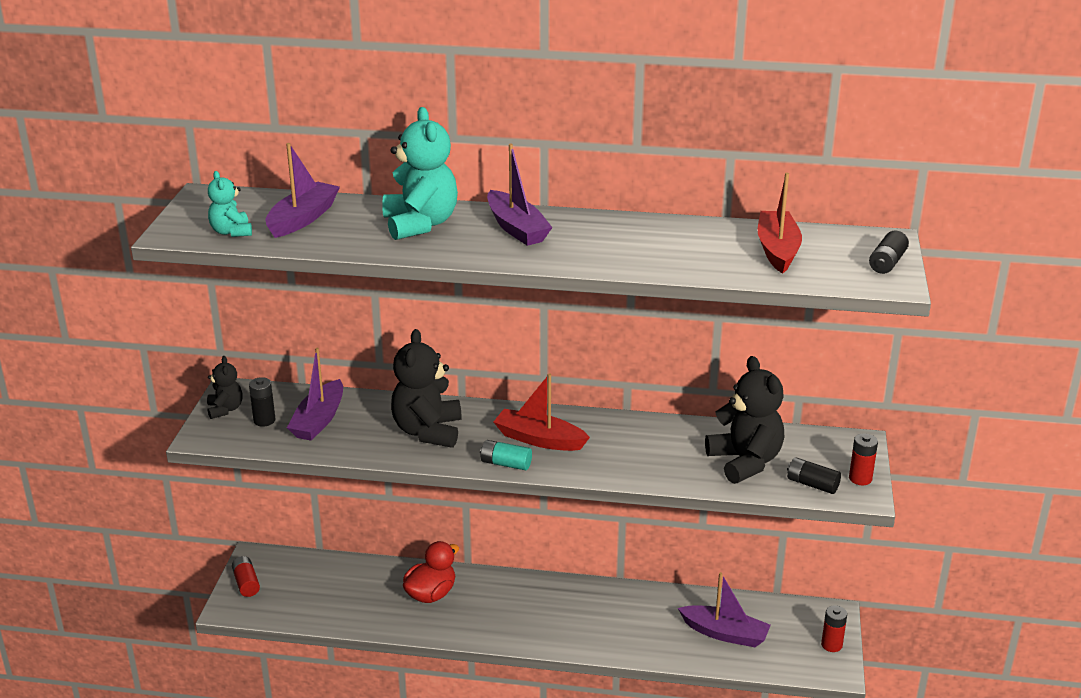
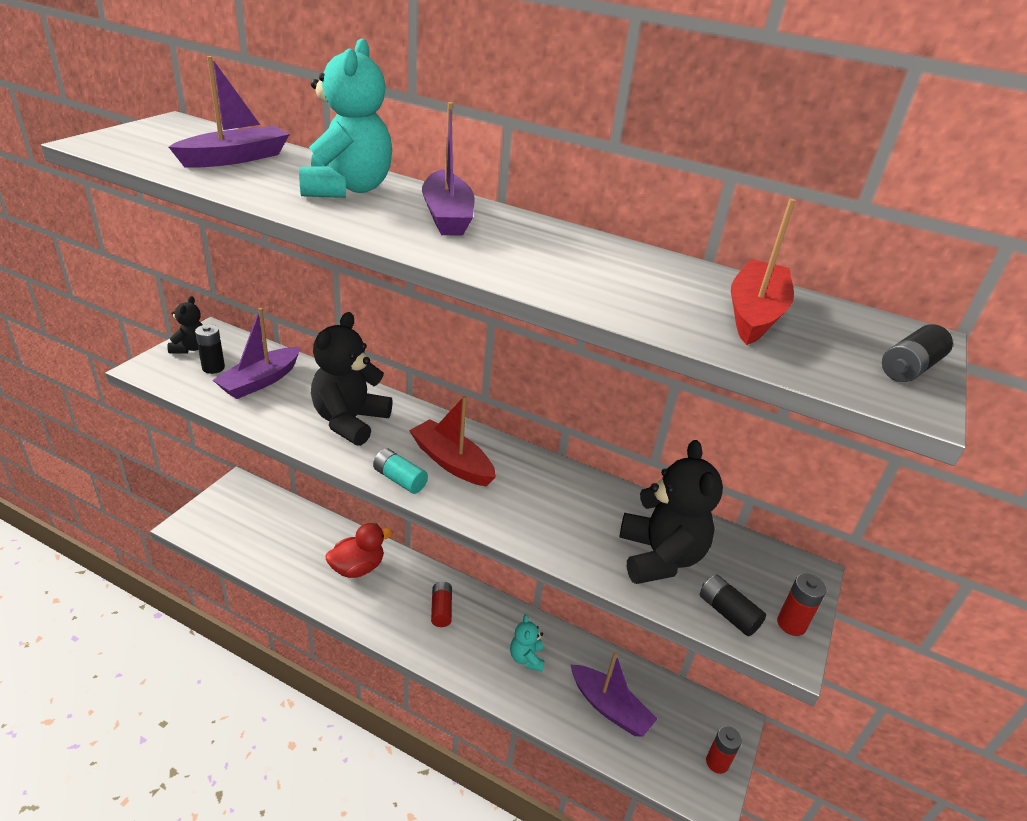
camera: 15 degrees right, 5 degrees up
turquoise teddy bear [208,171,252,237] -> turquoise teddy bear moved to [510,614,545,672]
red battery [232,556,260,597] -> red battery moved to [431,582,452,627]

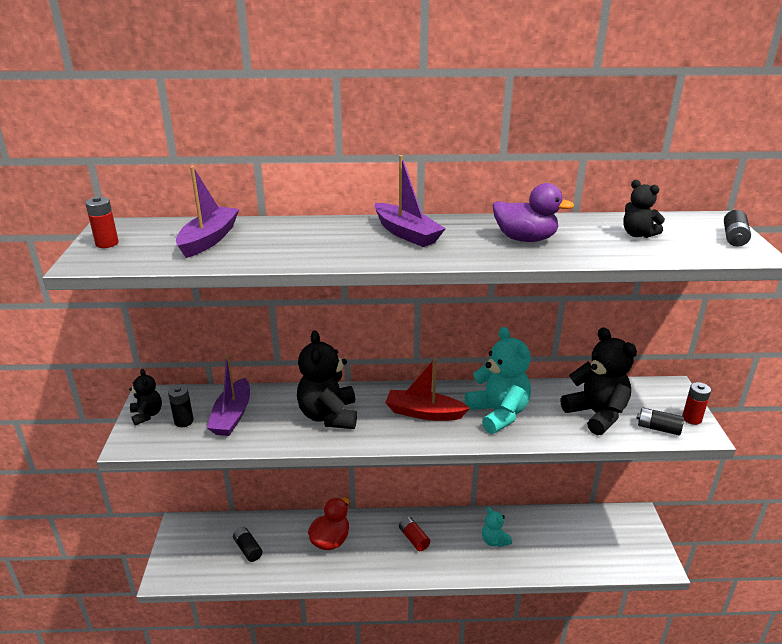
camera: 25 degrees left, 5 degrees down
turquoise teddy bear [299,38,392,198] -> turquoise teddy bear moved to [465,327,531,434]
turquoise battery [373,448,428,494] -> none
purple boat [571,652,658,737] -> none
red battery [706,726,742,774] -> red battery moved to [85,196,119,248]
red boat [731,199,795,345] -> black teddy bear [623,180,665,238]
none -> black battery [233,527,263,562]
none -> purple duck [493,183,574,242]

